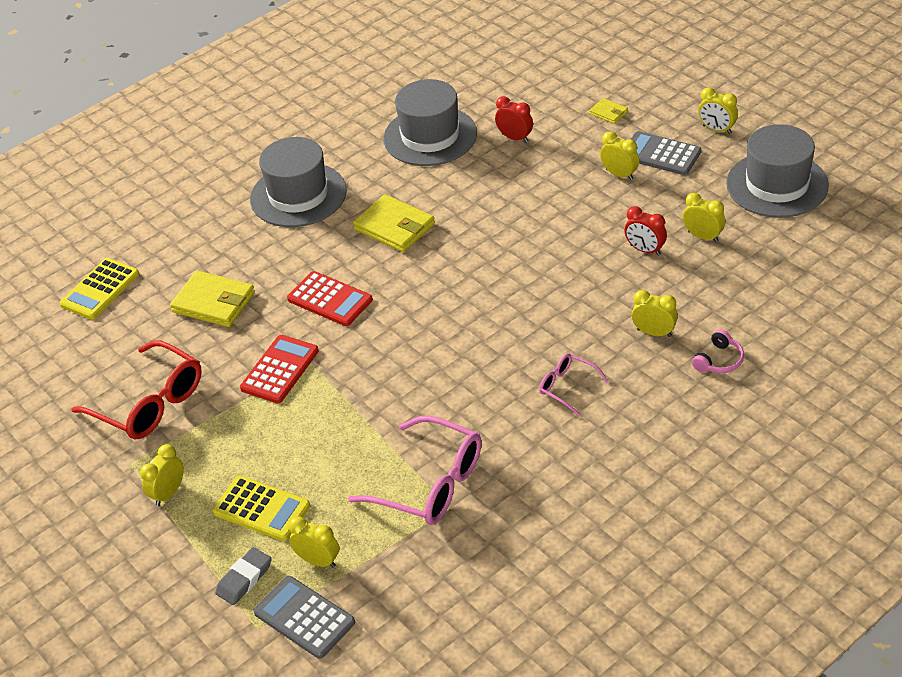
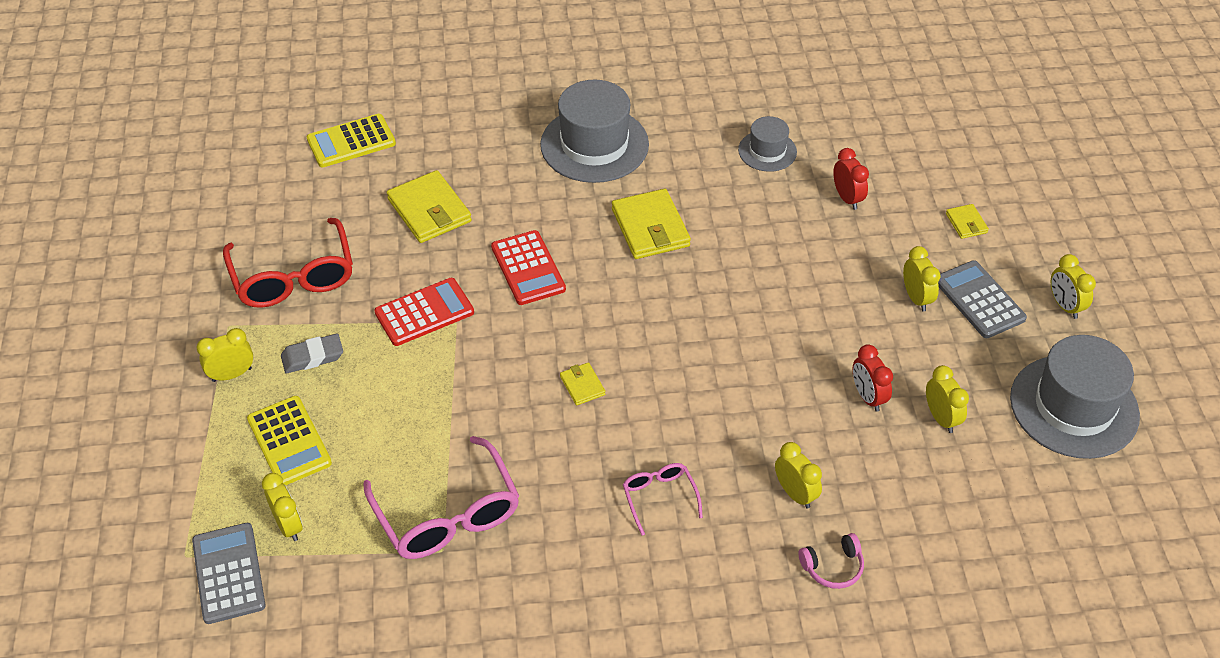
camera: 30 degrees right, 5 degrees up
grey eraser [215,547,272,605] -> grey eraser moved to [281,334,343,373]
grey hat [383,79,477,166] -> grey hat [738,116,797,172], size x0.54
none -> yellow wallet [560,362,605,405]

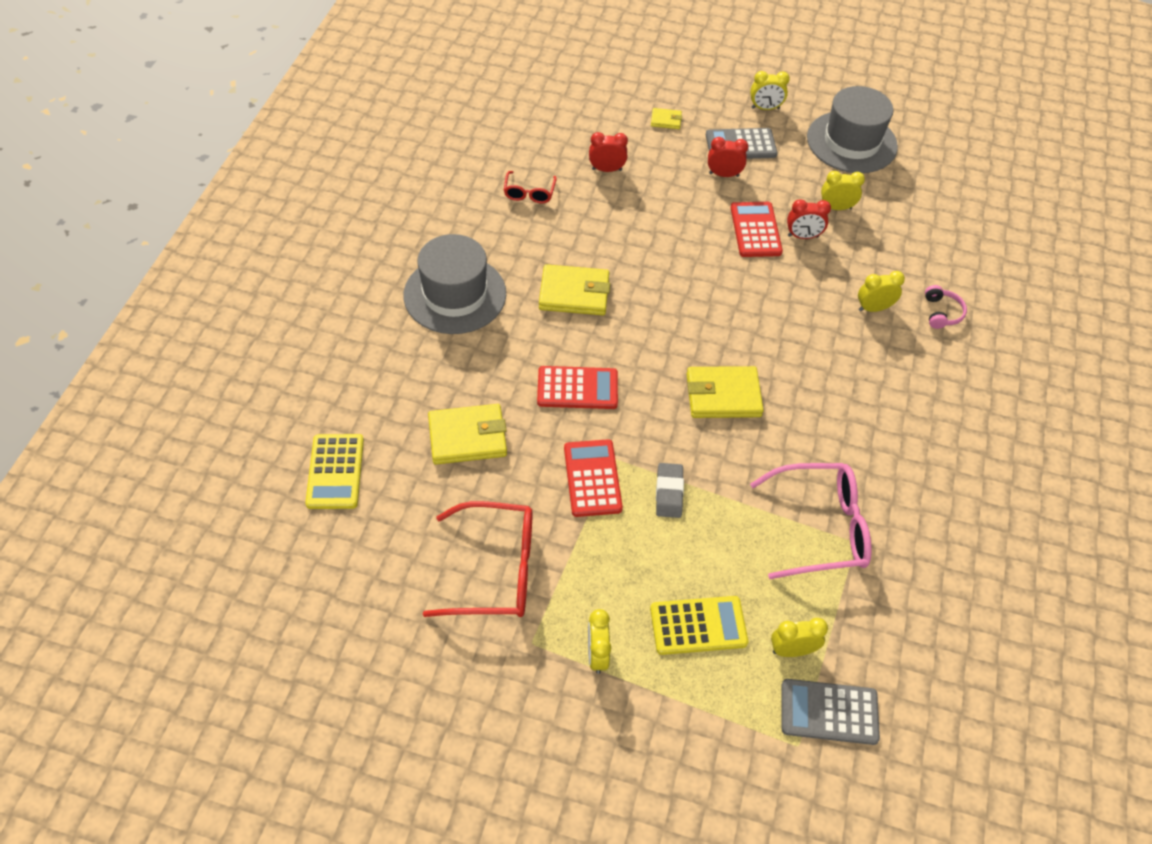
camera: 70 degrees left, 5 degrees up
grey eraser [281,334,343,373] -> grey eraser moved to [656,463,684,518]
yellow wallet [560,362,605,405] -> yellow wallet [687,366,764,418], size x1.99
pink glasses [623,463,703,536] -> none
grey hat [738,116,797,172] -> red glasses [504,171,557,203]
yellow clock [903,246,941,311] -> red clock [708,137,748,177]
none -> red calculator [731,202,783,257]

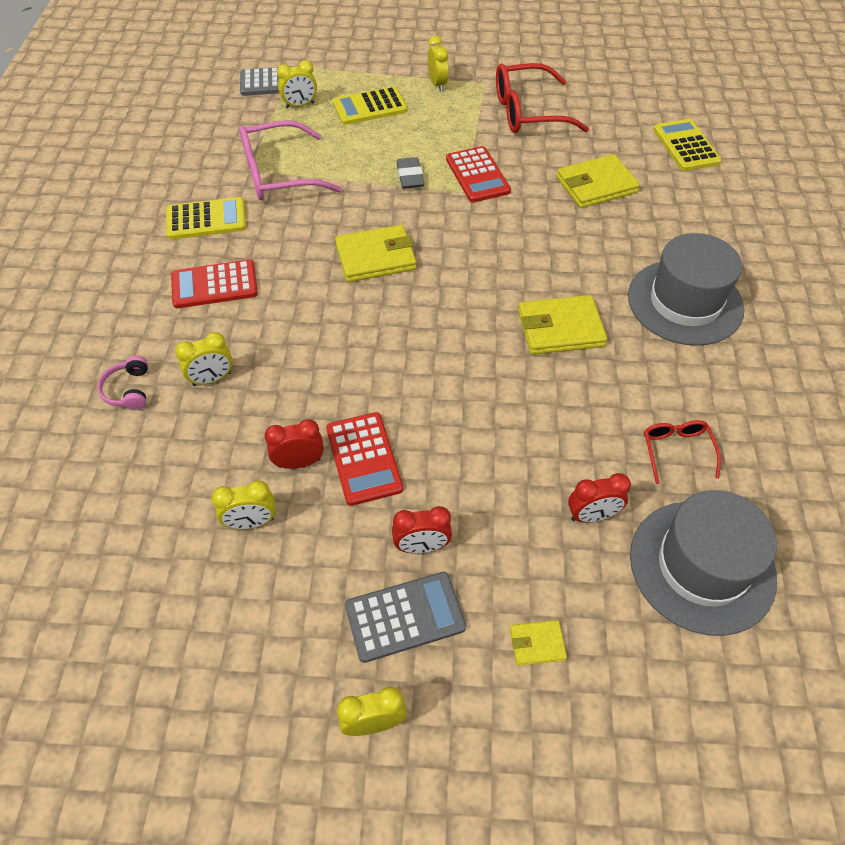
camera: 170 degrees right, 0 degrees up
red calculator [537,366,618,409] -> red calculator moved to [171,259,258,308]
grey hat [807,86,898,173] -> grey hat moved to [630,490,777,636]
none -> yellow calculator [166,197,246,239]

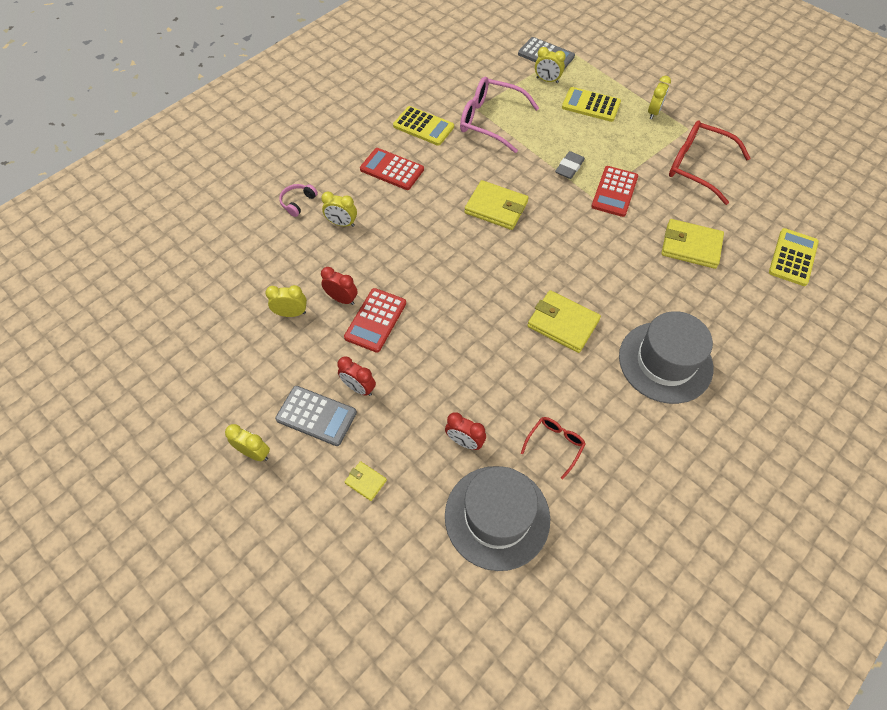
camera: 40 degrees right, 5 degrees up
yellow clock [211,480,276,529] -> yellow clock turned 150 degrees clockwise [265,285,307,317]

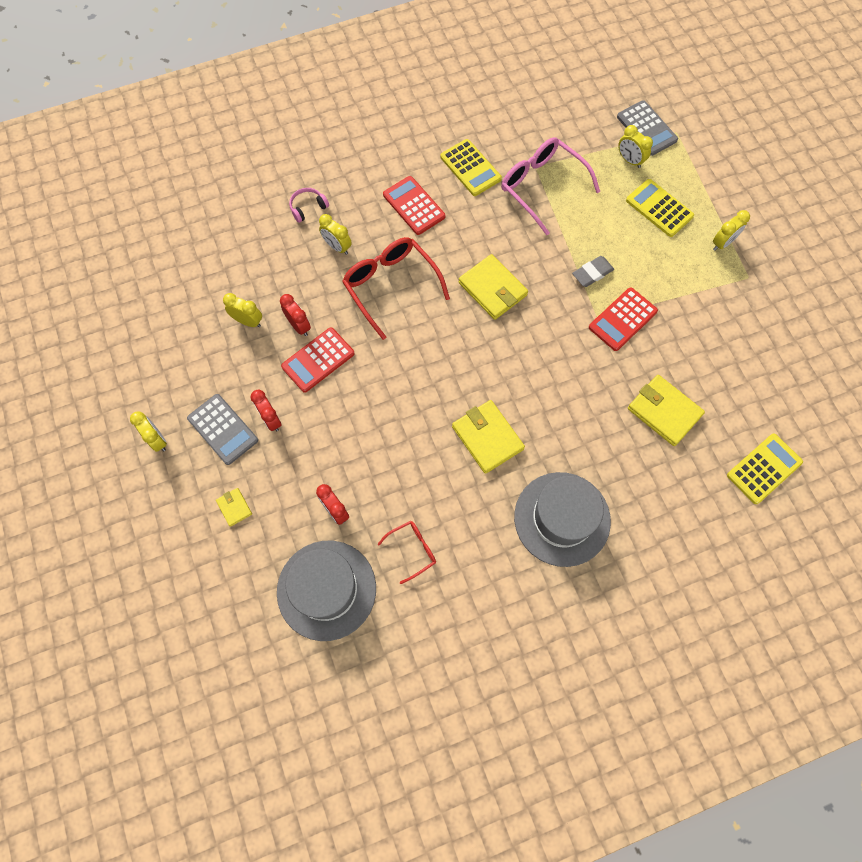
camera: 25 degrees right, 10 degrees up
red glasses [669,120,750,205] -> red glasses moved to [342,237,450,340]

